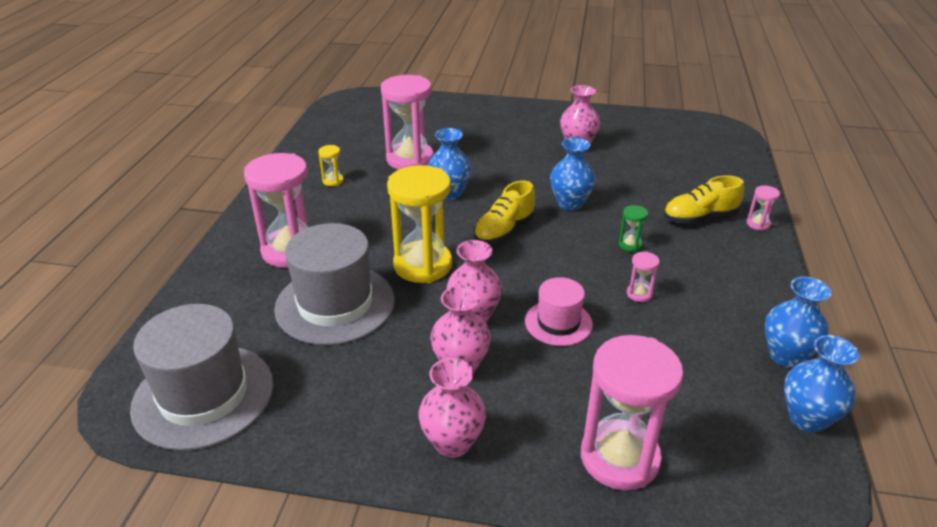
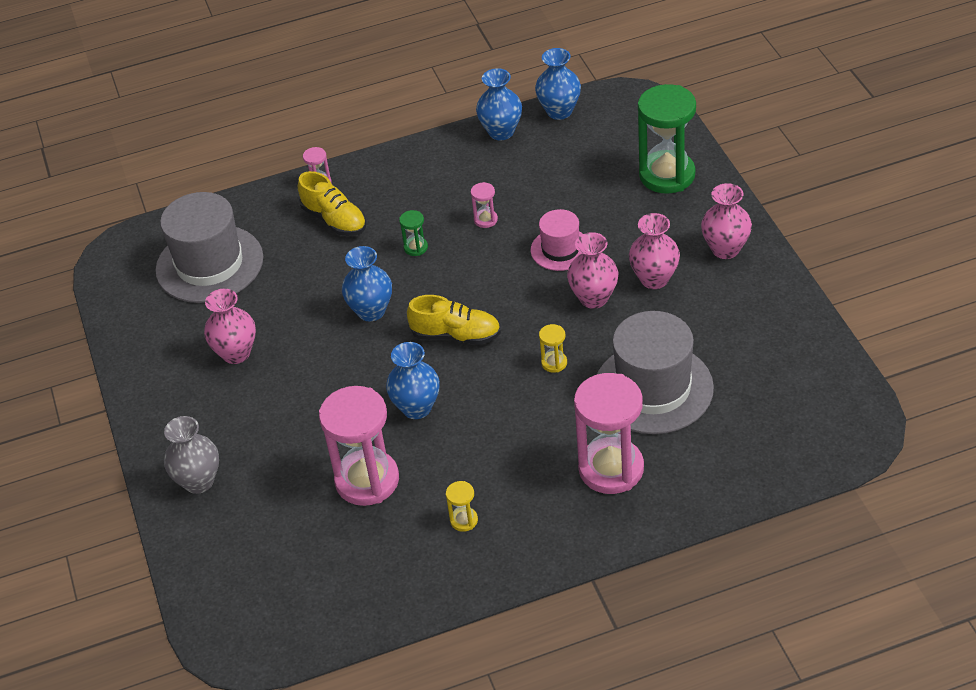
camera: 115 degrees left, 10 degrees up
grey hat [130,304,274,451] -> grey hat moved to [156,192,263,303]
yellow hourglass [387,165,452,283] -> yellow hourglass [539,324,567,373], size x0.42
pink hourglass [581,335,683,490] -> green hourglass [638,84,696,194]
none -> grey vase [164,416,219,494]

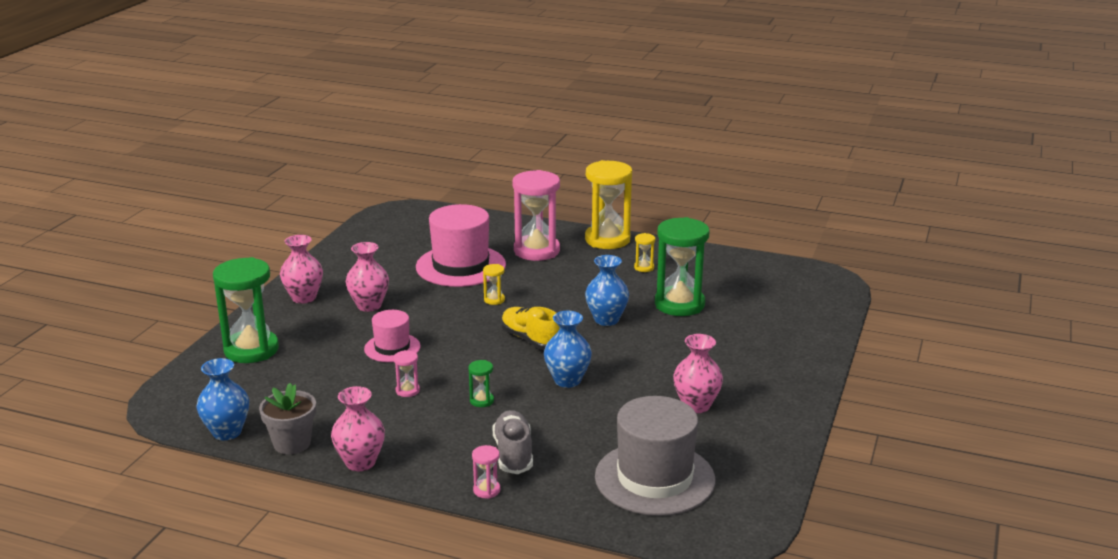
camera: 145 degrees left, 20 degrees down
grey vase [164,416,219,494] -> none
yellow shoe [298,171,367,236] -> grey shoe [492,410,533,474]
pink hourglass [319,386,399,506] -> green hourglass [655,217,709,316]
blue vase [476,68,522,140] -> grey flower pot [259,383,316,454]
pink vase [567,232,618,309] -> pink vase moved to [331,386,385,471]
grey hat [597,311,714,434] -> pink hat [416,204,506,287]
none -> yellow hourglass [585,160,632,249]

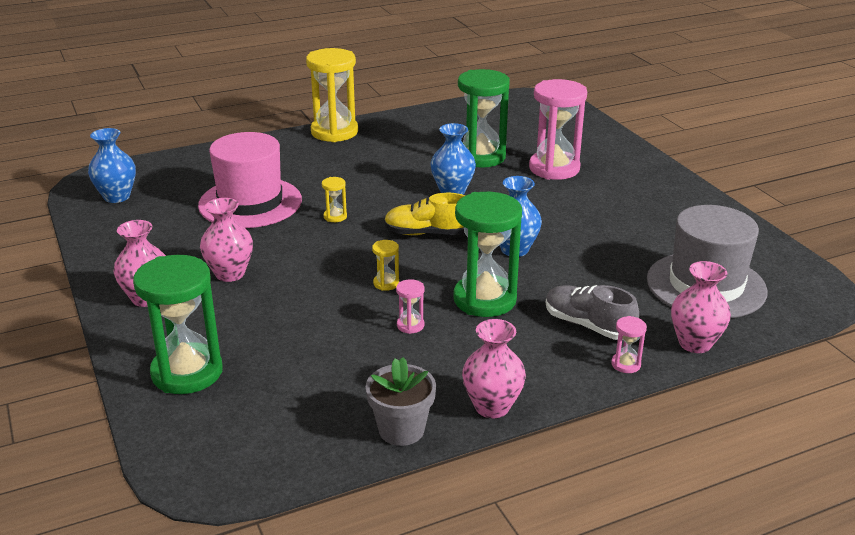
camera: 45 degrees left, 5 degrees up
blue vase [196,358,249,440] -> blue vase moved to [88,128,136,203]
pink hat [364,310,421,362] -> none
green hourglass [469,360,494,407] -> green hourglass [453,192,522,317], size x2.37
pink hourglass [513,170,560,261] -> pink hourglass moved to [529,79,587,180]
yellow hourglass [634,233,655,272] -> yellow hourglass moved to [372,240,399,291]
pink vase [673,334,723,413] -> pink vase moved to [671,261,731,353]

